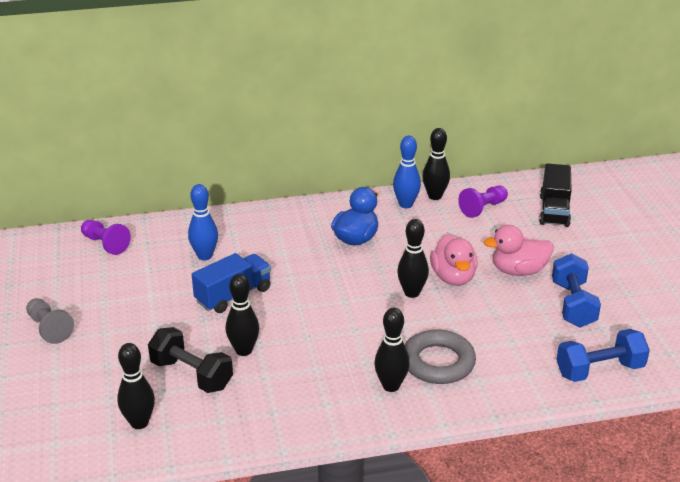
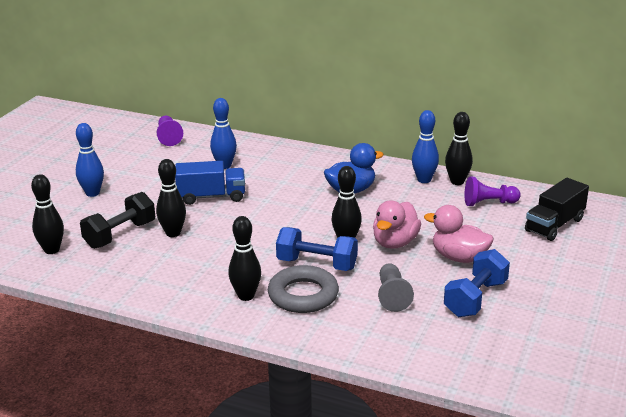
camera: 35 degrees right, 5 degrees down
grey pawn [26,298,74,344] -> grey pawn moved to [378,263,414,312]
black dumbbell [148,327,233,393] -> black dumbbell turned 60 degrees clockwise [80,192,155,249]
blue dumbbell [556,329,650,382] -> blue dumbbell moved to [276,227,358,271]
none -> blue bowling pin [76,123,104,197]

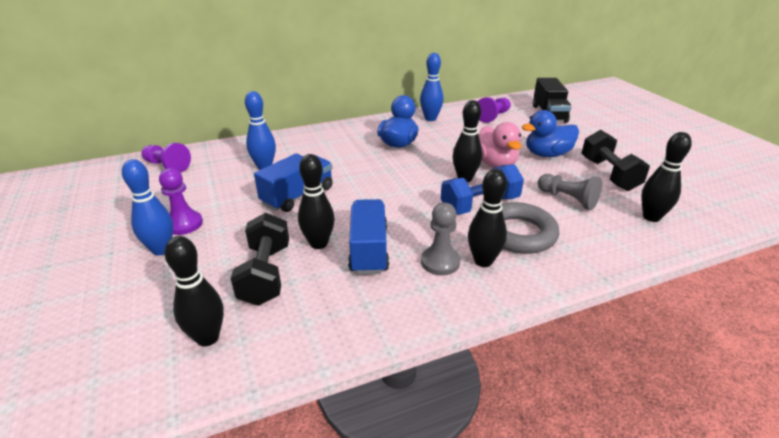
camera: 45 degrees left, 5 degrees up
pink duck [424,205,494,263] -> blue duck [522,110,579,157]
blue dumbbell [444,249,510,317] -> black dumbbell [581,130,650,191]
black bowling pin [445,112,473,185] -> black bowling pin moved to [641,132,692,222]
none -> purple pawn [159,168,203,235]
none -> blue truck [348,199,389,274]
none -> grey pawn [421,203,460,275]

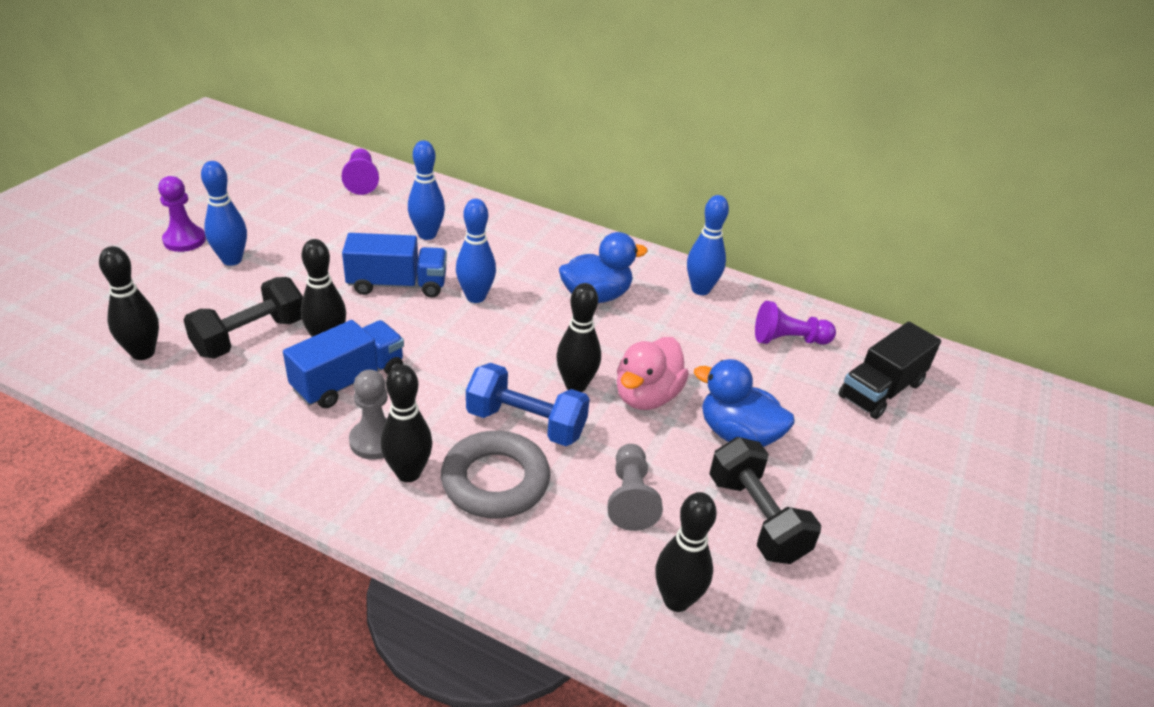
camera: 45 degrees right, 5 degrees up
purple pawn [159,168,203,235] -> purple pawn moved to [158,176,206,252]
black dumbbell [581,130,650,191] -> black dumbbell turned 60 degrees counterclockwise [709,437,821,564]
none -> blue bowling pin [456,199,496,303]

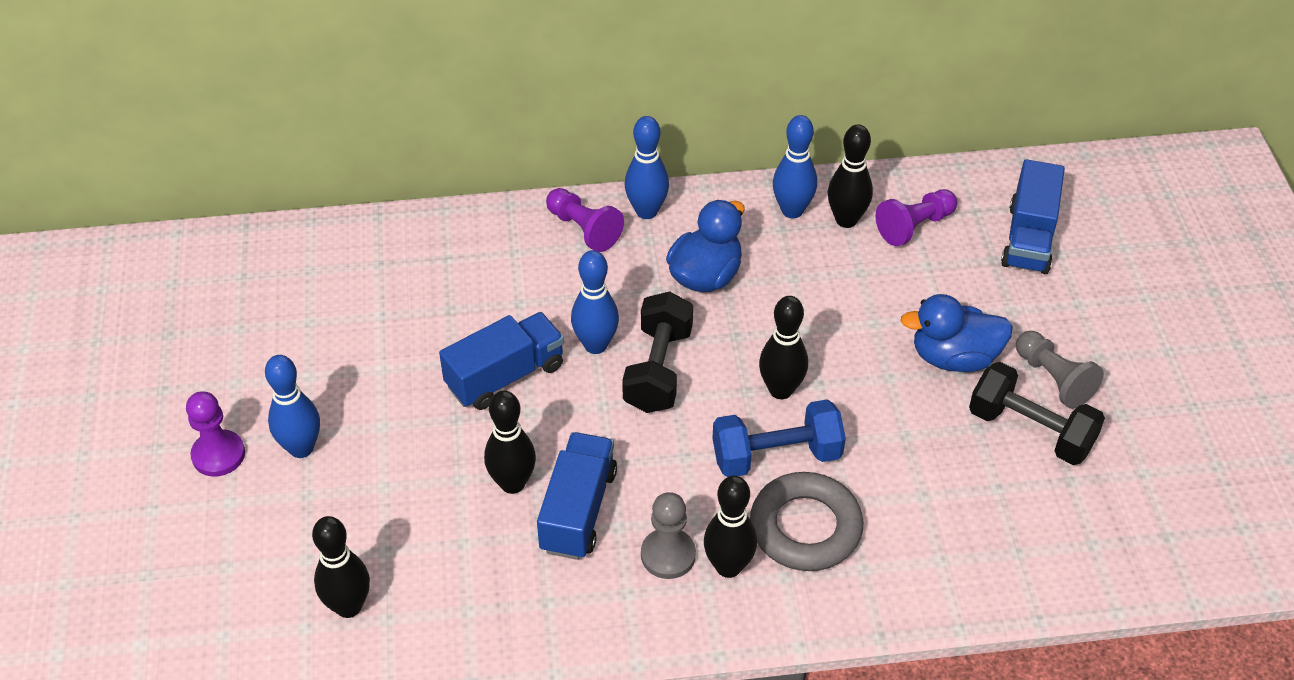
camera: 30 degrees left, 10 degrees up
black dumbbell [184,277,303,359] -> black dumbbell moved to [622,291,693,413]
purple pawn [342,148,379,195] -> purple pawn moved to [546,188,624,252]
blue bowling pin [408,140,445,240] -> blue bowling pin moved to [625,116,669,219]
grey pawn [607,444,663,531] -> grey pawn moved to [1016,331,1104,409]
pink duck [616,337,689,410] -> none
black bowling pin [655,492,717,612] -> black bowling pin moved to [828,125,873,228]
black truck [838,322,941,419] -> blue truck [1001,159,1065,274]

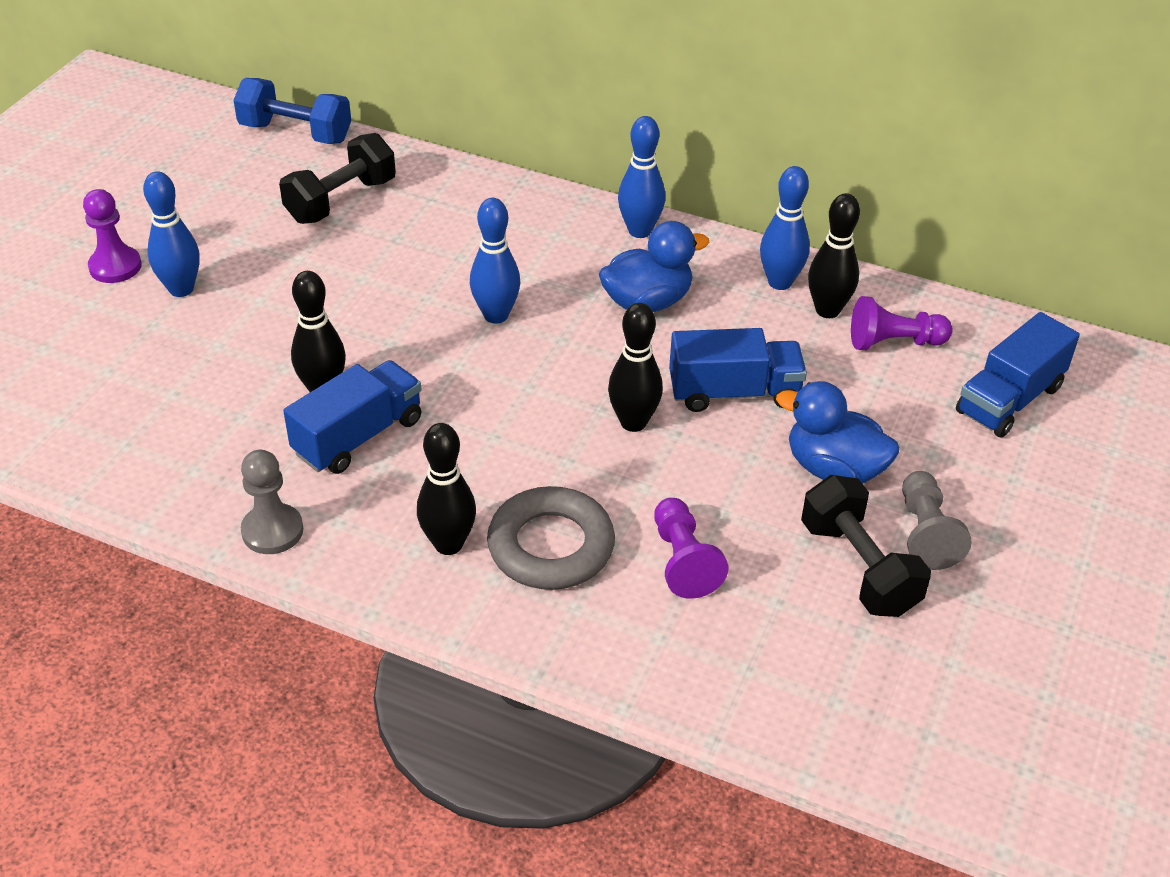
camera: 30 degrees right, 5 degrees down
black bowling pin [312,516,370,618] -> none
blue truck [439,312,564,410] -> blue truck moved to [669,328,807,412]
purple pawn [546,188,624,252] -> purple pawn moved to [654,498,728,599]
black dumbbell [622,291,693,413] -> black dumbbell moved to [279,133,396,224]
grey pawn [641,492,696,579] -> grey pawn moved to [241,450,303,554]
blue dumbbell [712,399,846,477] -> blue dumbbell moved to [233,78,351,144]

